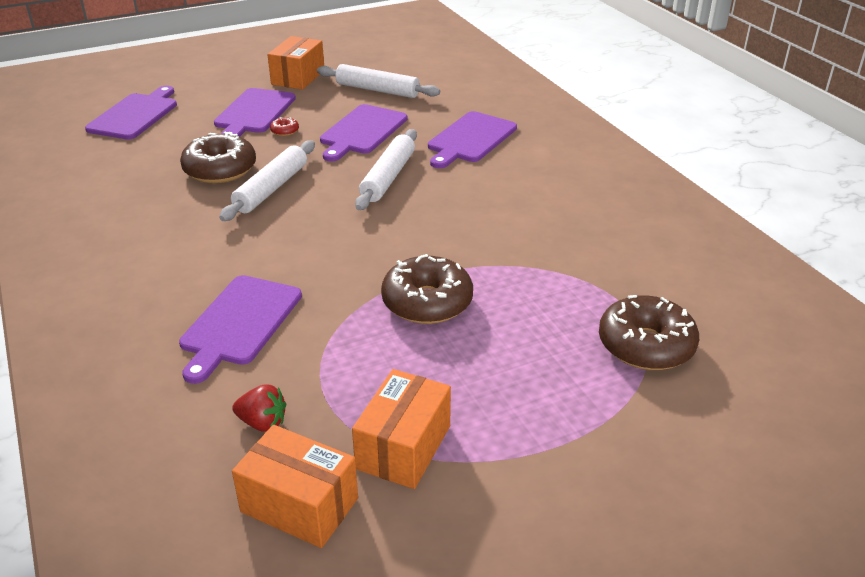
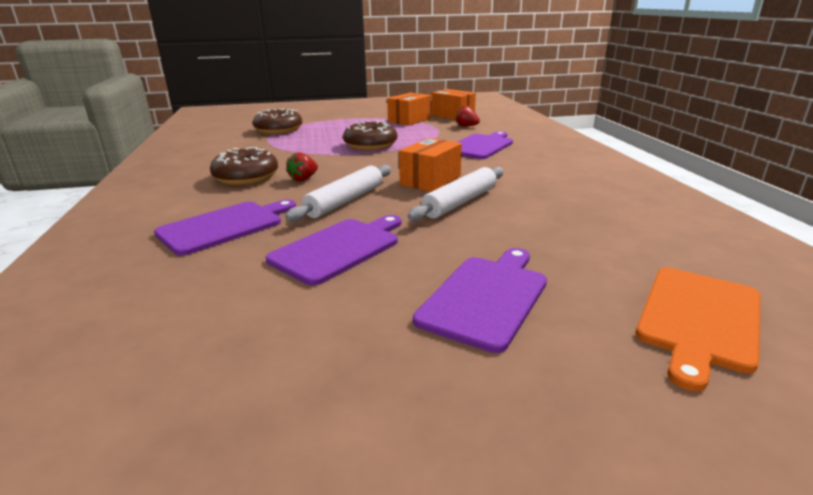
camera: 165 degrees left, 10 degrees down
purple cutting board [85,86,177,140] -> orange cutting board [636,268,760,391]
brown donut [180,132,256,183] -> brown donut moved to [210,147,278,185]
orange box [267,36,324,90] -> orange box moved to [399,138,462,192]
red donut [270,117,299,136] -> none
white rolling pin [317,64,440,98] -> none
none -> red strawberry [286,152,318,181]

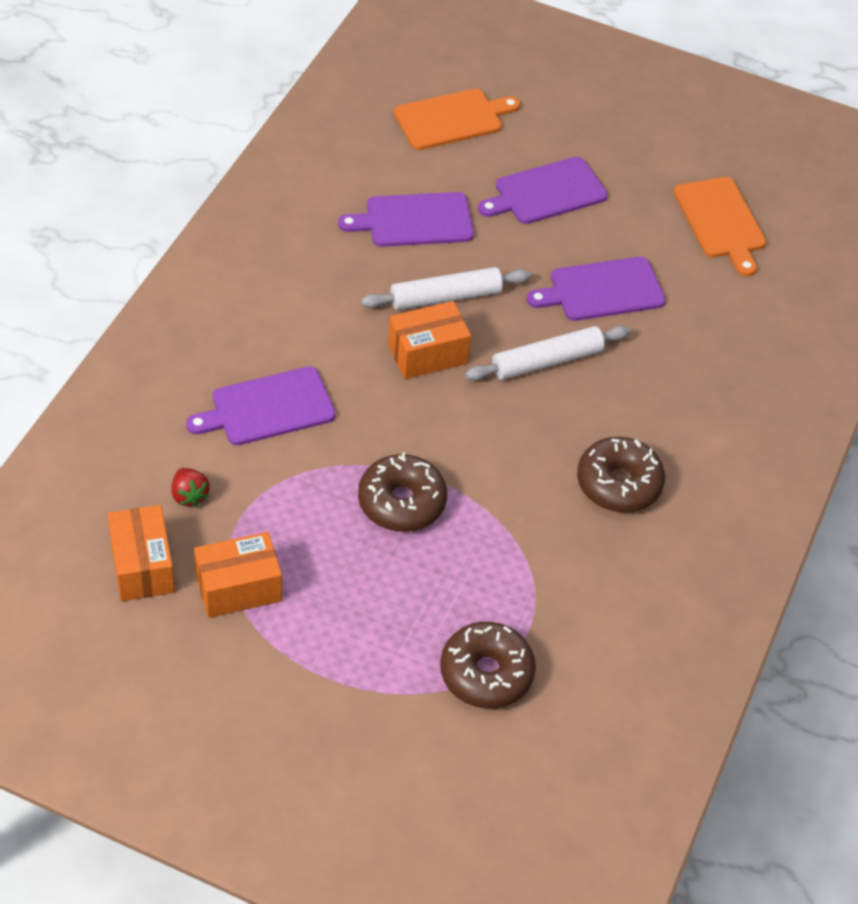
camera: 150 degrees left, 25 degrees up
purple cutting board [154,199,296,256] -> purple cutting board moved to [338,192,474,247]
red strawberry [286,152,318,181] -> none
none -> orange cutting board [674,177,766,276]

